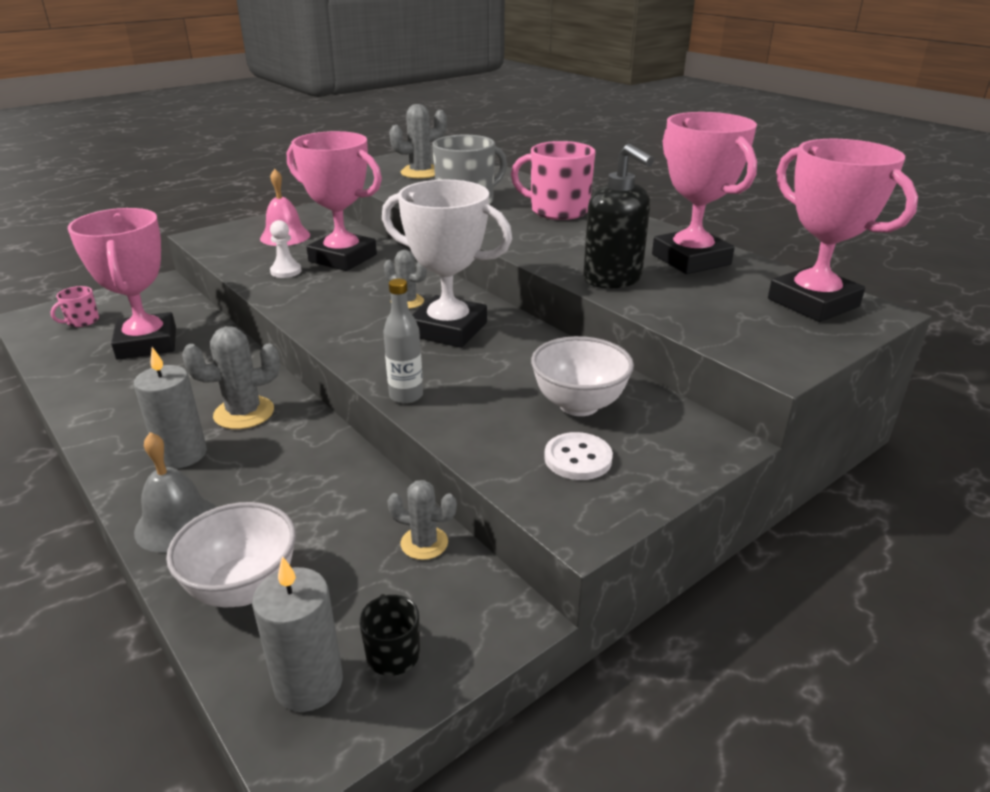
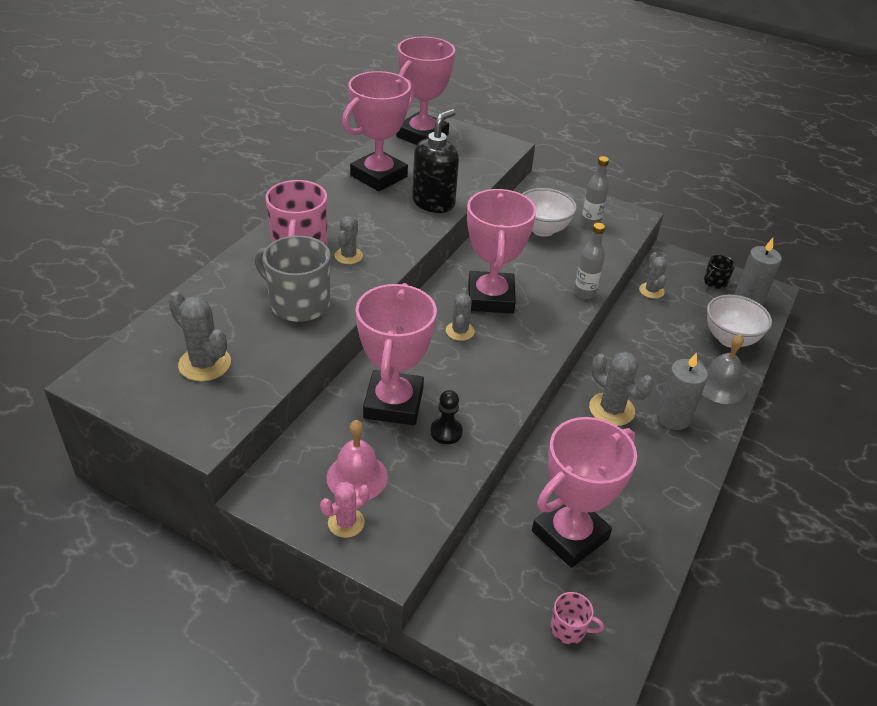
camera: 115 degrees left, 10 degrees up
white pawn [270,220,302,278] -> black pawn [430,390,463,444]
white trophy [382,180,512,348] -> pink trophy [467,189,536,314]
white button [544,432,613,480] -> grey bottle [581,156,609,229]
none -> pink cactus [320,482,370,538]
none -> grey cactus [335,216,363,264]

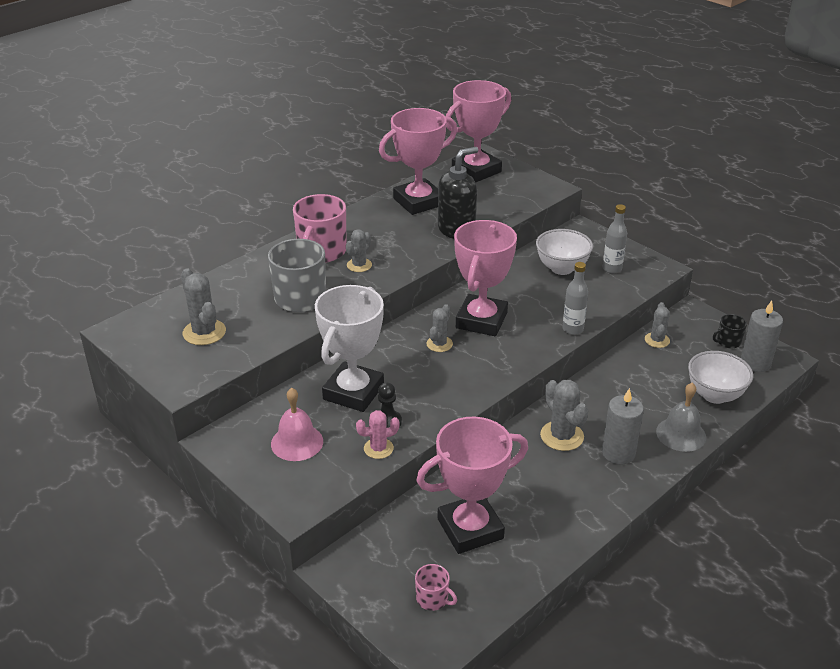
camera: 20 degrees right, 5 degrees down
pink cactus [320,482,370,538] -> pink cactus moved to [356,410,400,459]
pink trophy [356,283,437,425] -> white trophy [315,285,384,412]

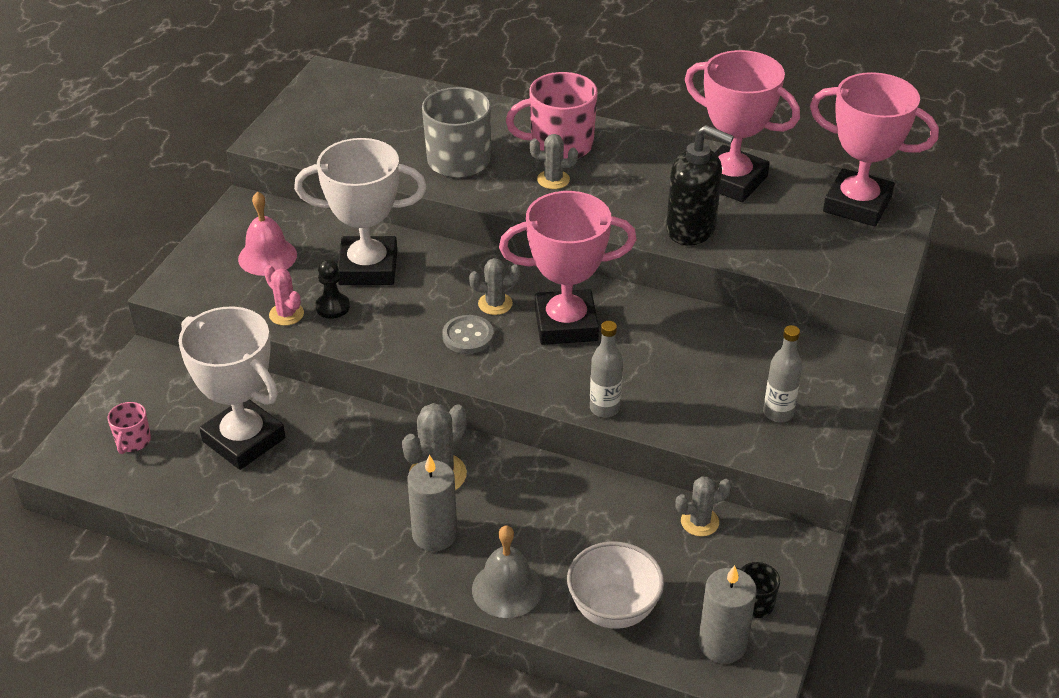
camera: 65 degrees right, 5 degrees up
grey cactus [181,268,226,345] -> none
pink trophy [416,417,528,554] -> white trophy [178,307,285,470]
white bowl [536,229,593,275] -> none
none -> grey button [442,315,494,354]

